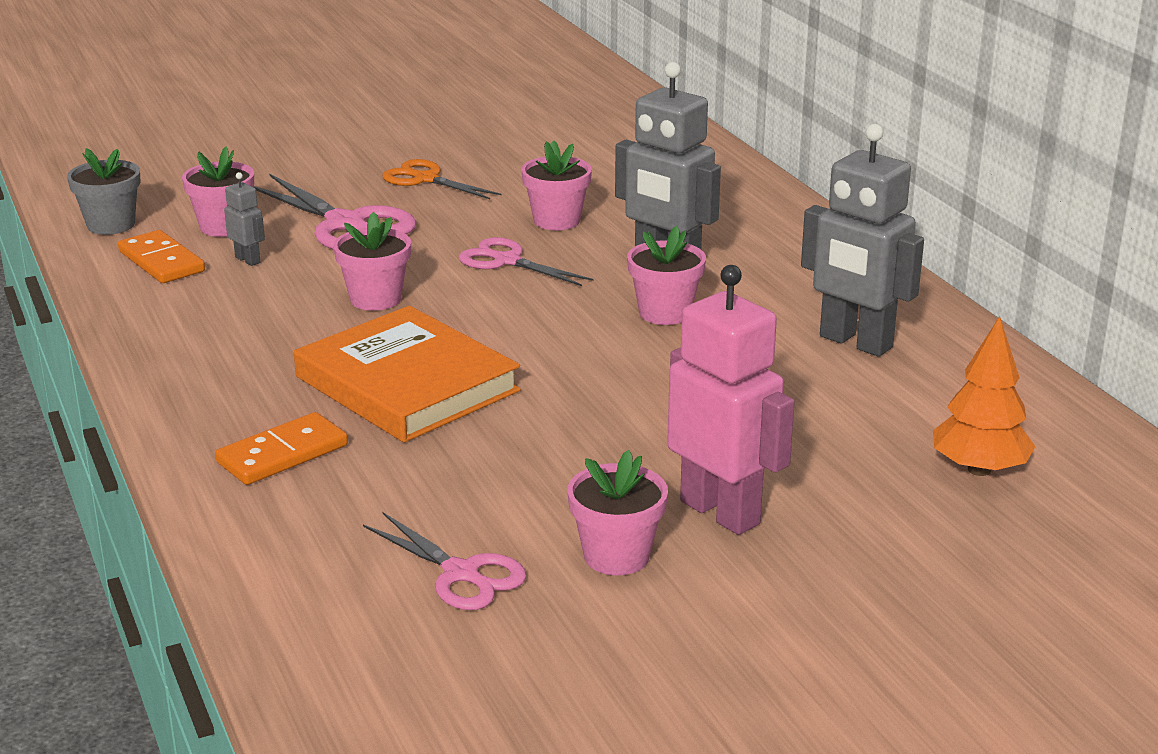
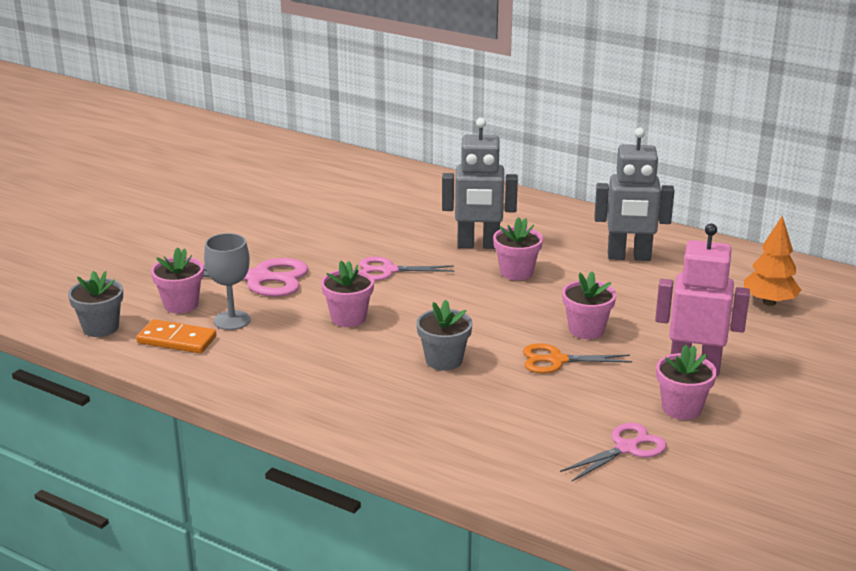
camera: 35 degrees left, 0 degrees up
orange domino [215,412,348,485] -> none
grey robot [224,172,265,266] -> grey goblet [204,233,251,330]
orange book [294,306,521,443] -> grey flower pot [416,300,473,371]
pink scissors [363,512,526,610] -> pink scissors turned 45 degrees counterclockwise [560,423,667,482]
orange scissors [382,159,502,199] -> orange scissors moved to [523,343,632,374]
pink flower pot [521,140,592,230] -> pink flower pot moved to [562,271,616,339]

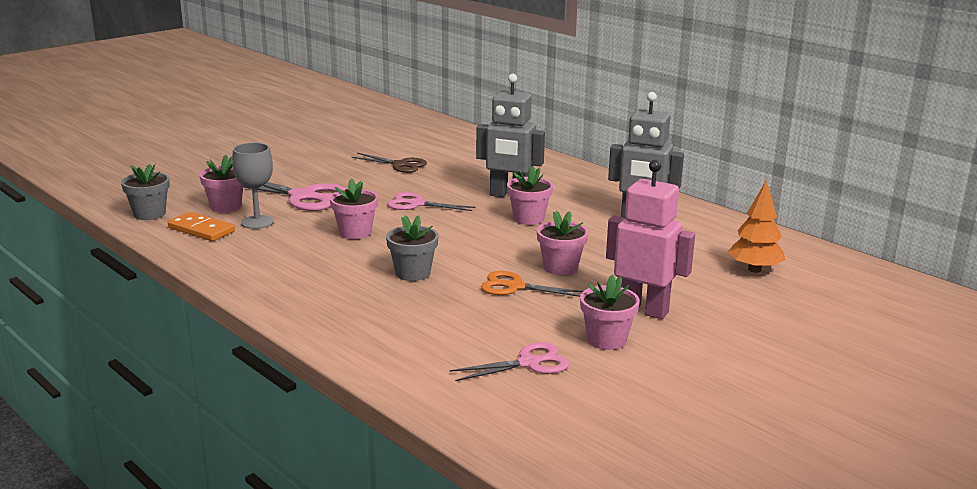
camera: 15 degrees right, 5 degrees down
none -> brown scissors [352,153,427,173]

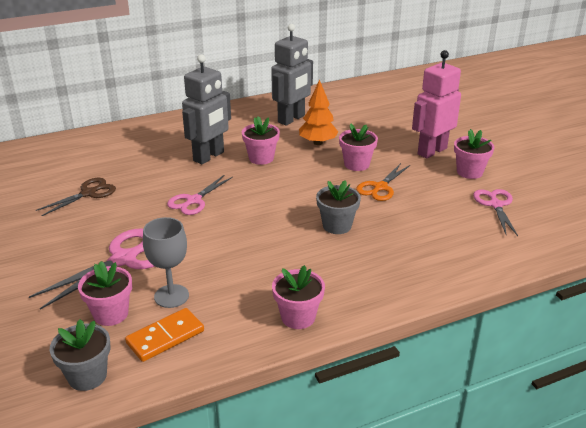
camera: 70 degrees left, 10 degrees up
pink flower pot [330,178,378,239] -> pink flower pot moved to [272,265,325,329]
orange tree [728,180,785,273] -> orange tree moved to [299,79,339,145]

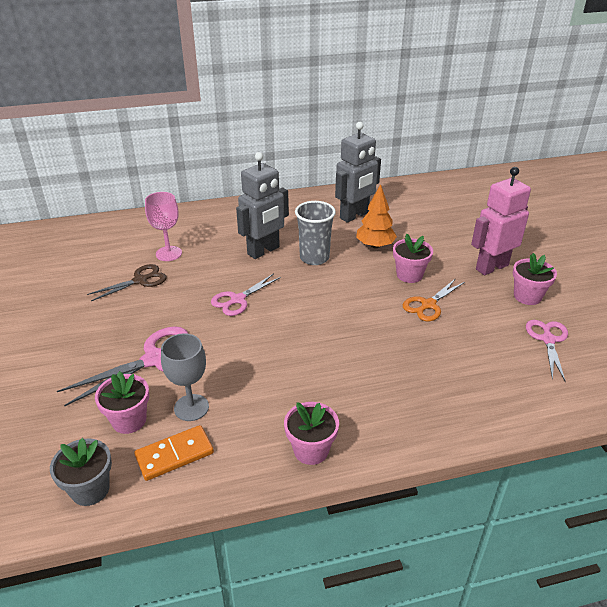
camera: 10 degrees right, 5 degrees up
pink flower pot [242,116,280,165] -> grey cup [295,201,336,265]
grey flower pot [316,180,361,234] -> none
none -> pink goblet [145,192,182,261]

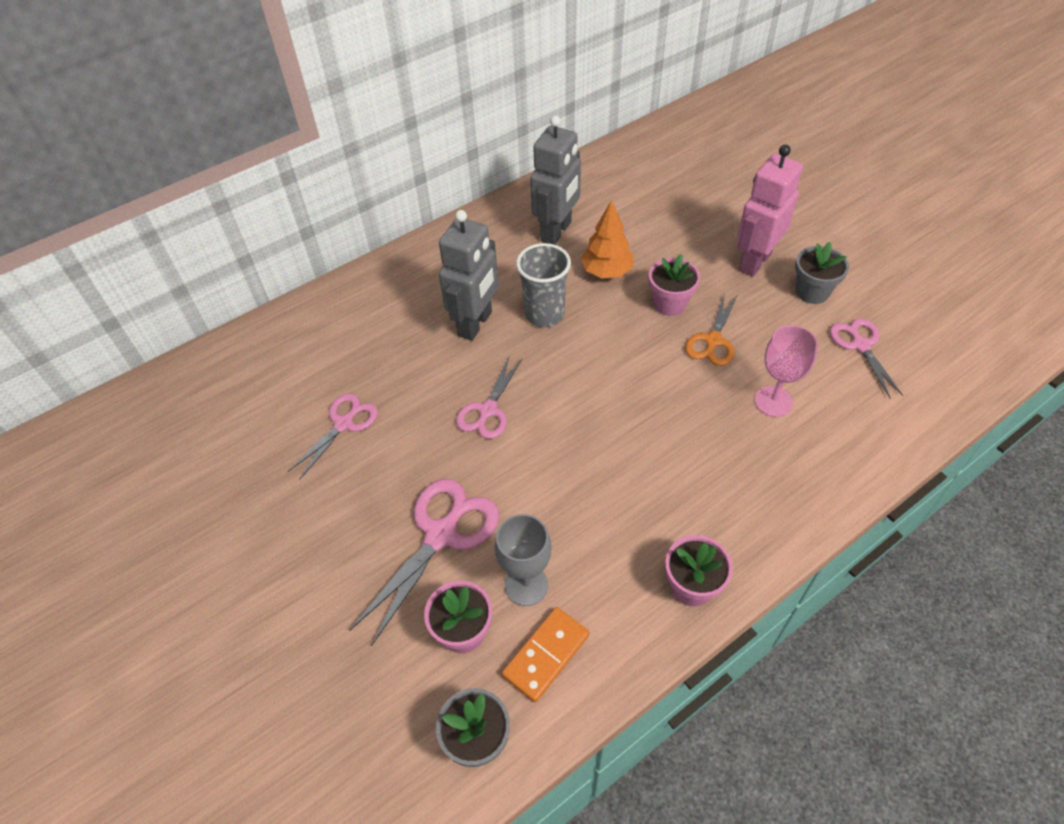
camera: 20 degrees left, 15 degrees up
brown scissors [87,264,167,301] -> pink scissors [288,393,378,479]
pink goblet [145,192,182,261] -> pink goblet moved to [755,325,818,417]
pink flower pot [513,253,557,305] -> grey flower pot [795,242,849,304]

